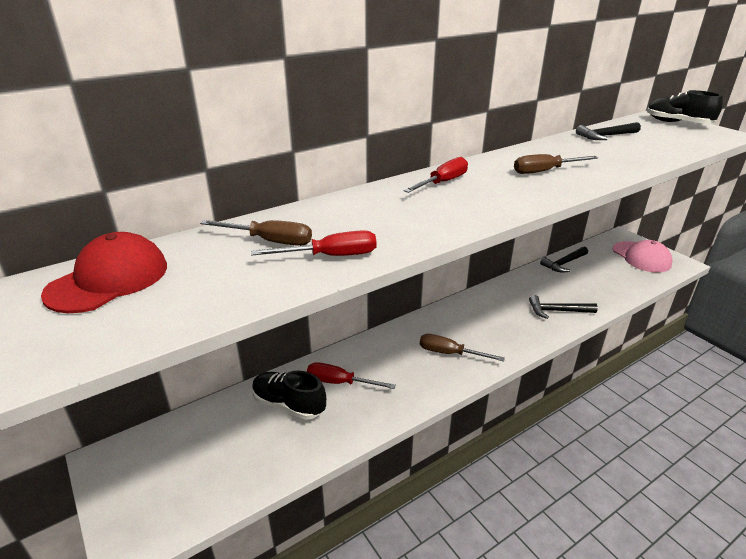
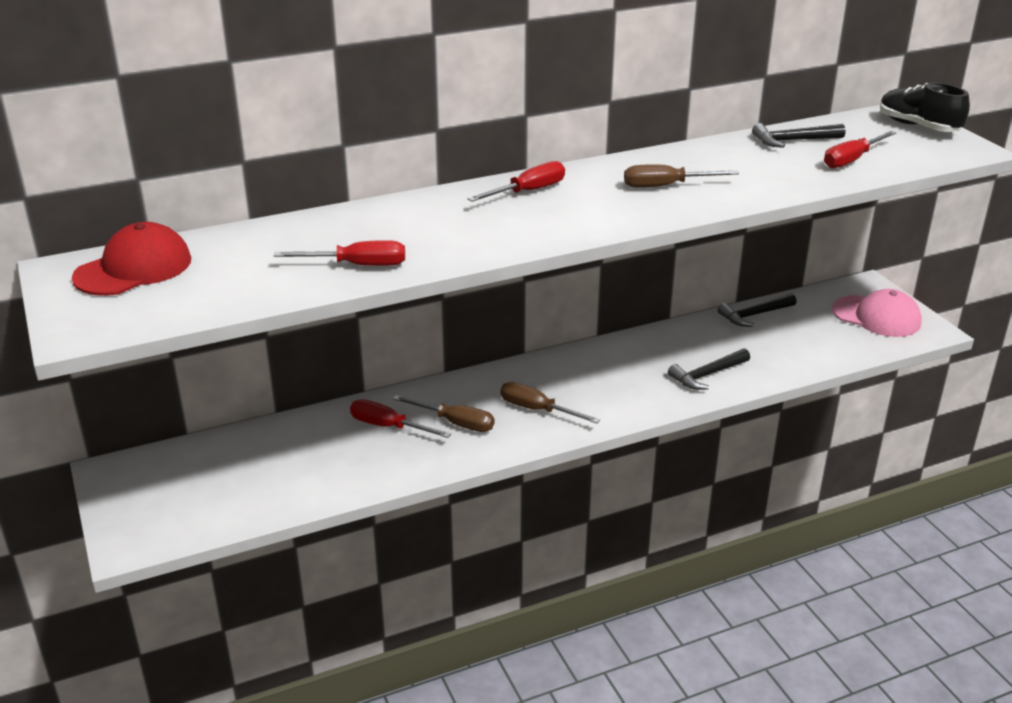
camera: 10 degrees right, 0 degrees up
brown screwdriver [200,220,312,246] -> brown screwdriver moved to [393,395,494,432]
black shoe [252,371,326,420] -> none
black hammer [529,295,598,319] -> black hammer turned 45 degrees counterclockwise [668,349,750,390]
pink cap [613,240,672,272] -> pink cap turned 45 degrees counterclockwise [832,289,922,337]
none -> red screwdriver [824,131,897,168]

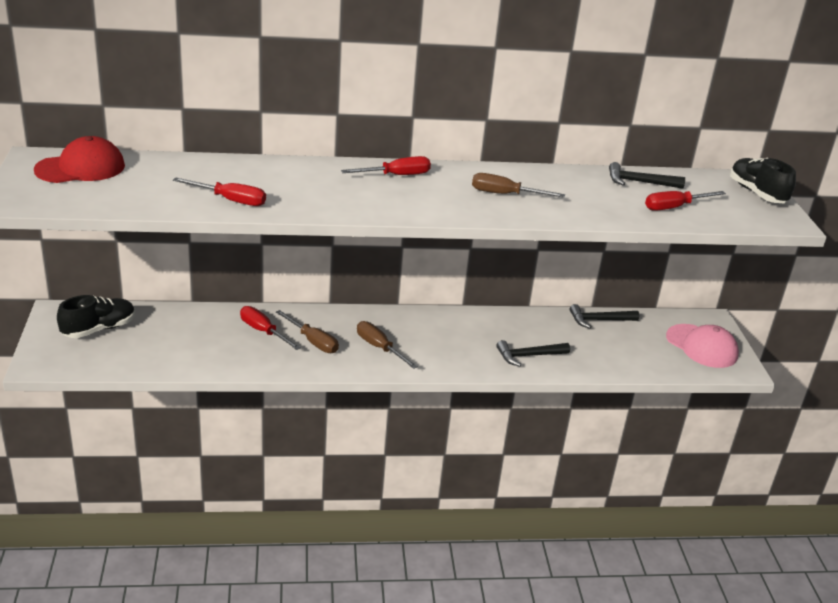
camera: 15 degrees right, 0 degrees up
none -> black shoe [57,295,135,338]

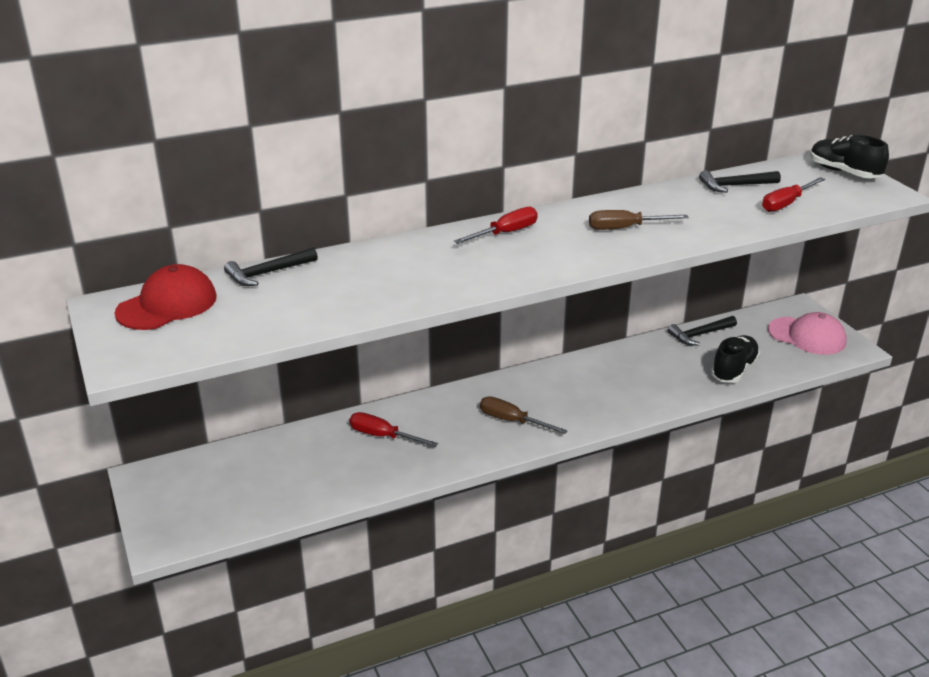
camera: 15 degrees left, 0 degrees up
black shoe [57,295,135,338] -> black shoe moved to [711,335,760,383]
red screwdriver [173,177,266,206] -> none
brown screwdriver [276,310,339,353] -> none
black hammer [496,340,570,366] -> black hammer moved to [224,247,318,286]

